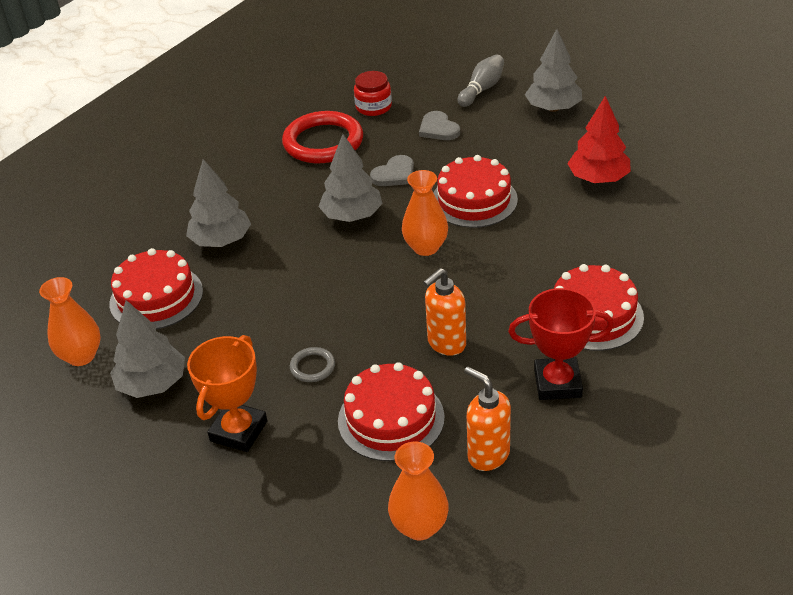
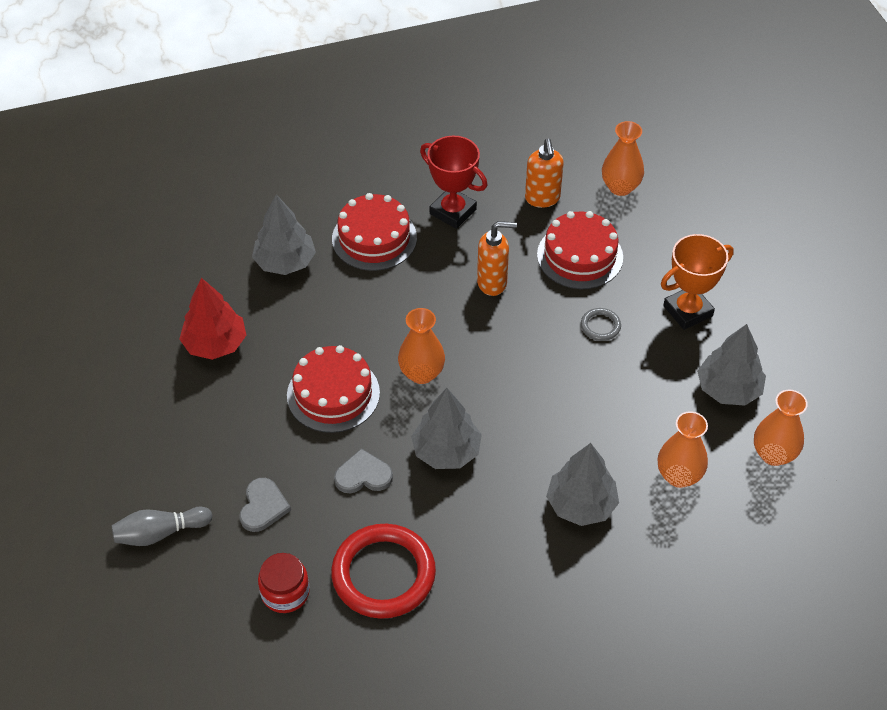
camera: 145 degrees left, 10 degrees up
red cake [110,248,203,329] -> orange vase [658,411,708,488]
grey tree [525,29,582,112] -> grey tree moved to [252,194,316,275]

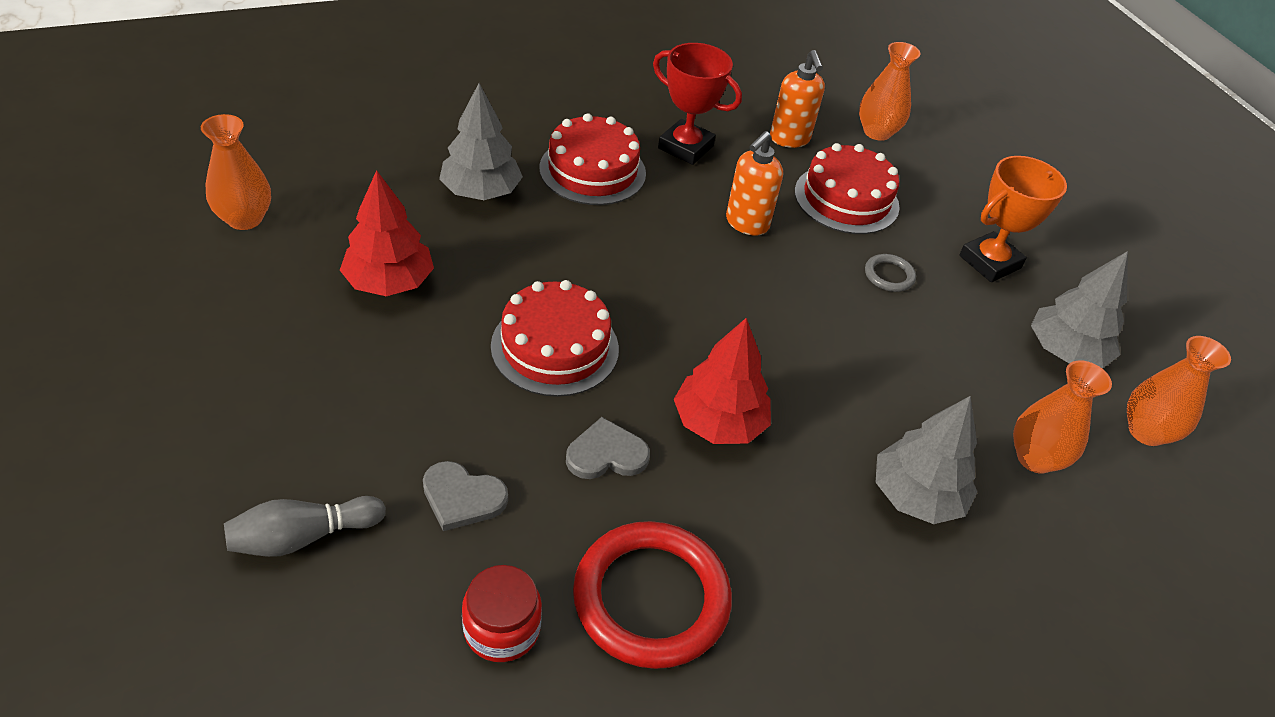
camera: 10 degrees left, 5 degrees down
grey heart [240,478,291,532] -> grey heart turned 105 degrees clockwise [423,461,508,531]
orange vase [398,308,445,384] -> orange vase moved to [201,114,271,230]
grey tree [411,388,482,469] -> red tree [674,318,771,444]
orange soap dispenser [477,221,517,296] -> orange soap dispenser turned 135 degrees clockwise [726,131,783,236]

